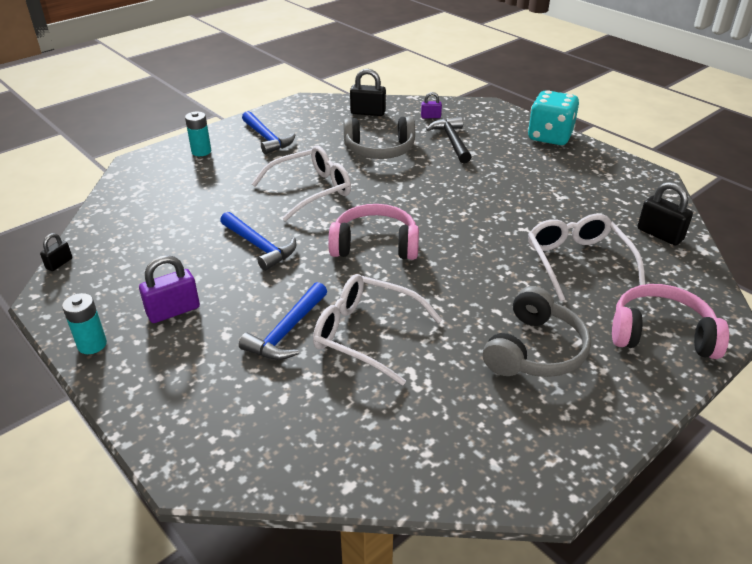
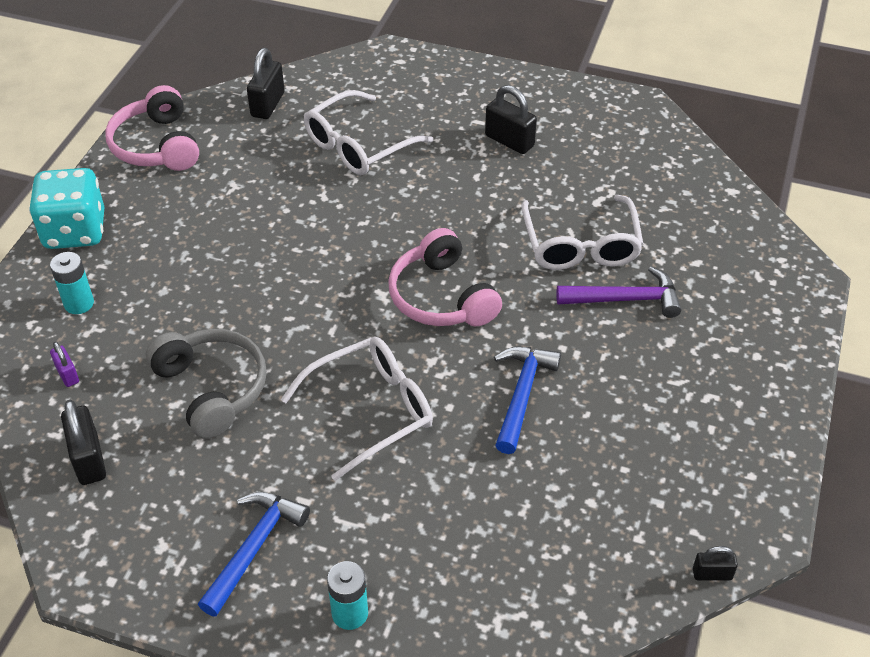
camera: 120 degrees left, 10 degrees up
turquoise battery [62,293,107,354] -> turquoise battery moved to [50,252,94,314]
purple padlock [139,255,200,323] -> none
blue hammer [239,282,327,360] -> purple hammer [556,267,681,318]
white glasses [252,146,351,221] -> white glasses turned 120 degrees clockwise [281,337,433,481]
black hammer [426,117,471,163] -> none
grey headphones [483,286,591,377] -> black padlock [485,85,537,154]
pink headphones [612,284,729,359] -> pink headphones moved to [105,85,199,171]

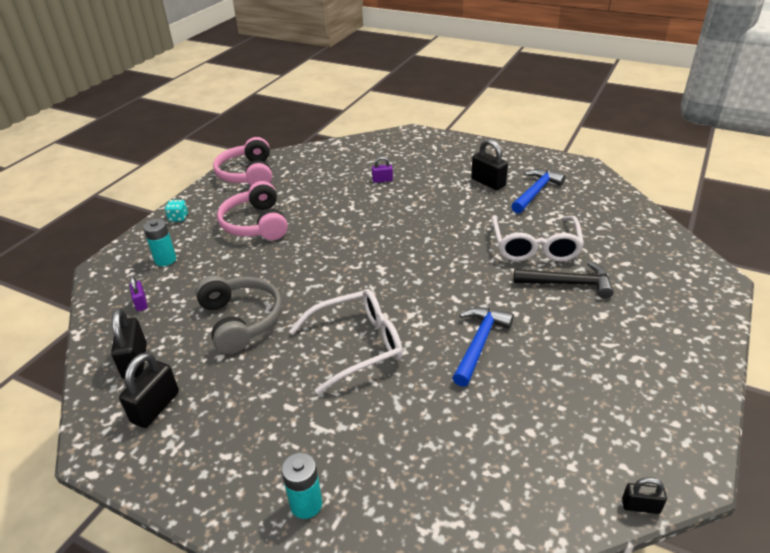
camera: 10 degrees right, 10 degrees down
turquoise dice [29,168,105,249] -> turquoise dice [165,200,188,221], size x0.41
blue hammer [198,492,310,617] -> blue hammer moved to [511,169,565,213]
black padlock [247,48,285,119] -> black padlock moved to [119,352,179,428]
white glasses [304,90,434,175] -> purple padlock [372,156,393,183]
pink headphones [388,228,502,326] -> pink headphones moved to [217,181,288,240]
purple hammer [556,267,681,318] -> black hammer [514,262,614,299]

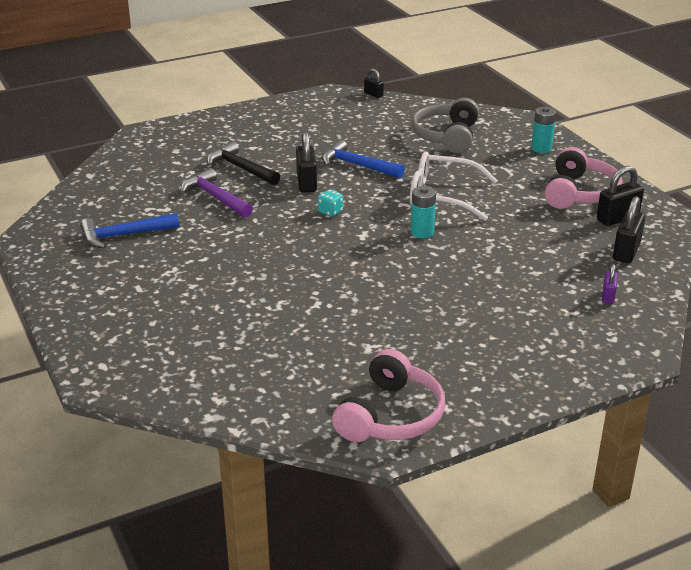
camera: 145 degrees left, 5 degrees down
turquoise battery [143,219,176,266] -> turquoise battery moved to [411,186,436,238]
turquoise dice [165,200,188,221] -> turquoise dice moved to [318,190,343,217]
grey headphones [195,275,282,354] -> grey headphones moved to [411,98,479,153]
pink headphones [217,181,288,240] -> pink headphones moved to [545,147,622,209]
purple padlock [372,156,393,183] -> none
blue hammer [452,307,514,387] -> blue hammer turned 60 degrees clockwise [322,140,405,178]
black padlock [471,139,508,190] -> black padlock moved to [296,131,317,192]
white glasses [492,215,584,262] -> purple hammer [181,168,253,218]

